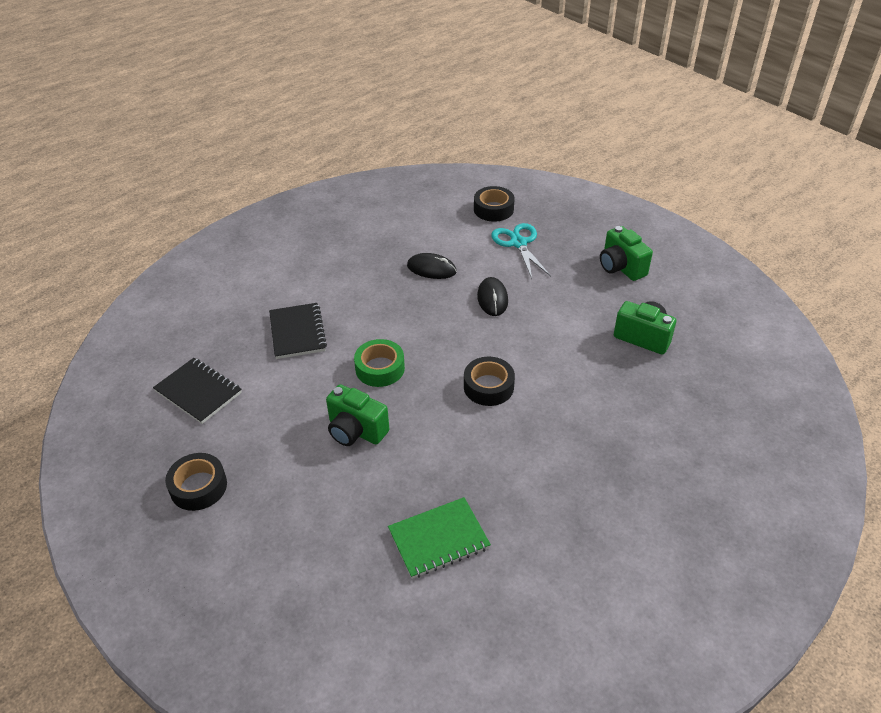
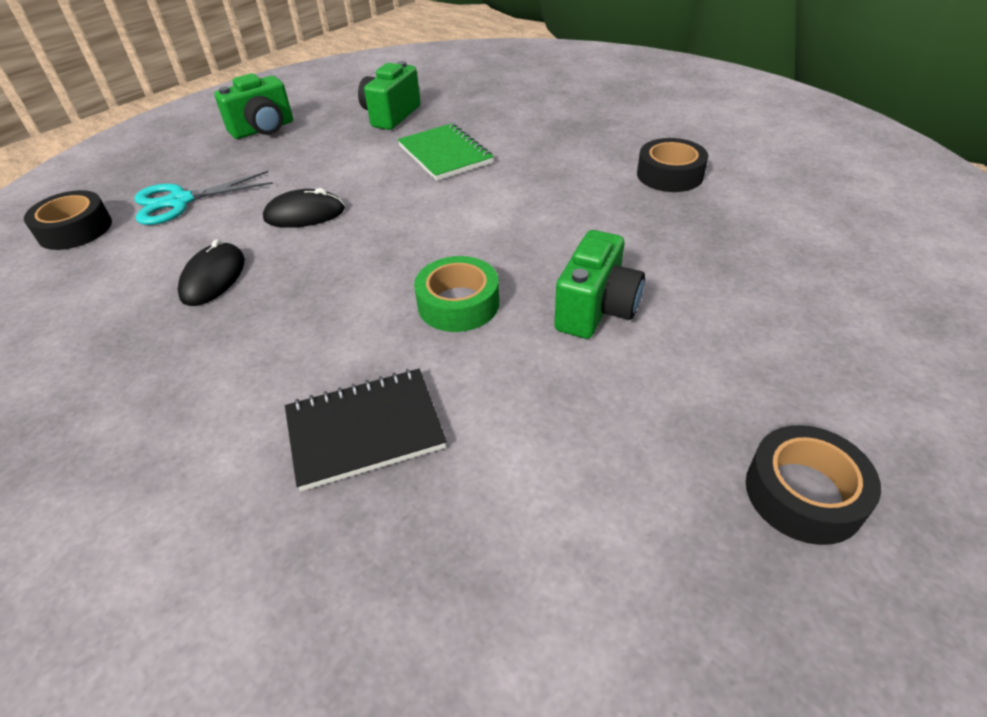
camera: 95 degrees left, 0 degrees up
black notebook [153,358,242,424] -> none
green notebook [388,497,491,579] -> green notebook moved to [398,123,494,181]
black tape [464,357,515,406] -> black tape moved to [637,138,708,192]

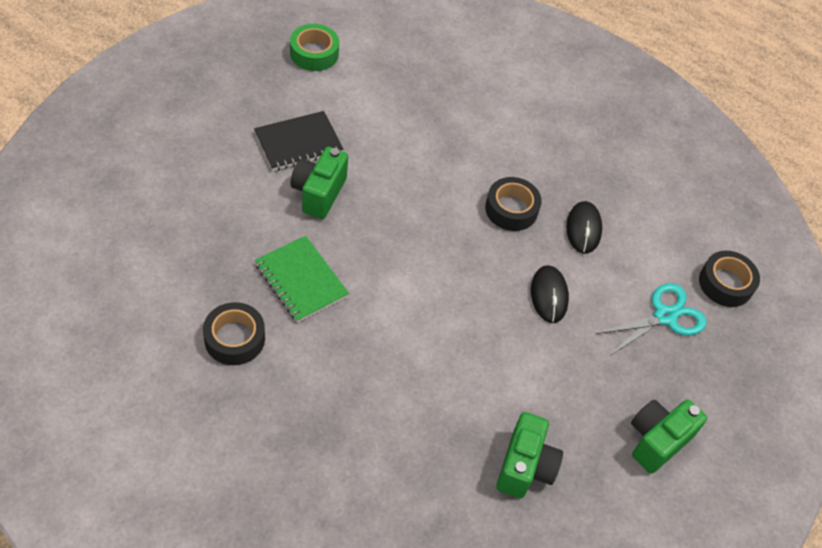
camera: 165 degrees right, 10 degrees up
black mouse [263,188,345,228] -> black mouse turned 75 degrees counterclockwise [531,265,569,323]
black notebook [285,369,447,491] -> black notebook moved to [254,111,344,171]
green notebook [398,123,494,181] -> green notebook moved to [255,236,349,323]
green tape [414,256,499,332] -> green tape moved to [290,24,339,71]
black tape [746,425,881,545] -> black tape moved to [485,177,542,231]

